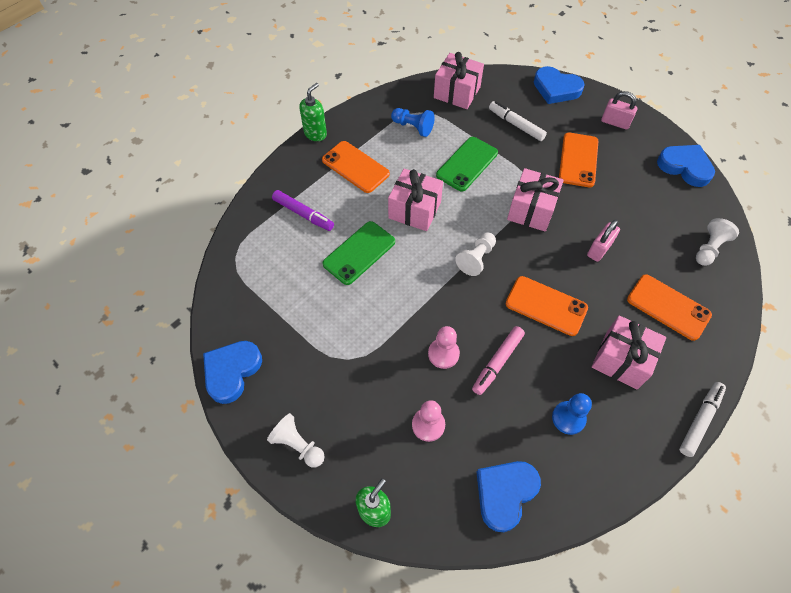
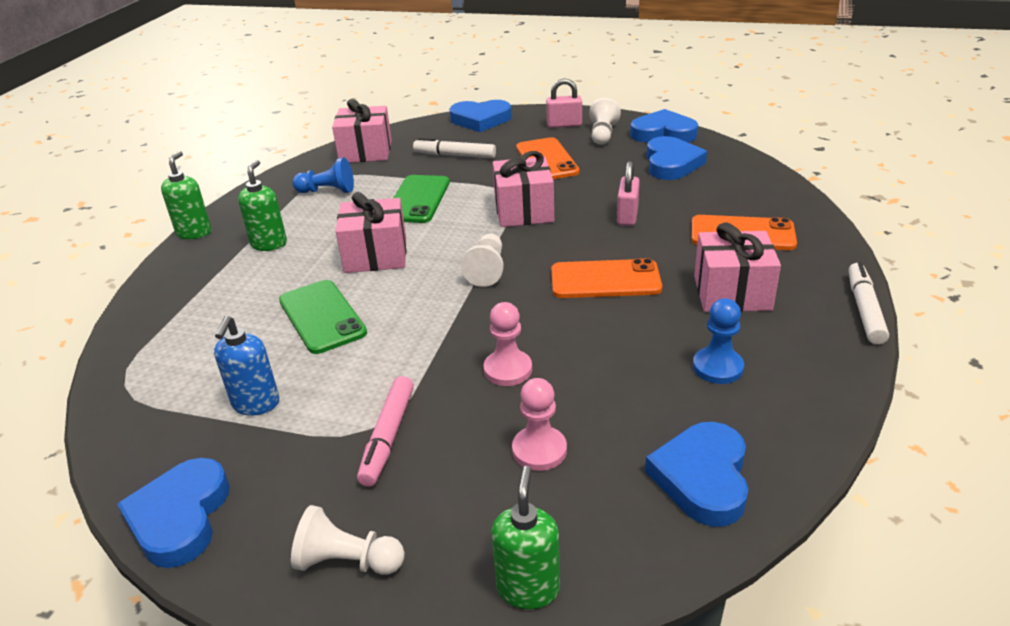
camera: 25 degrees left, 25 degrees down
purple marker [272,190,334,231] -> none
orange phone [322,141,390,193] -> green soap dispenser [238,160,287,251]
green phone [323,221,395,285] -> green phone turned 45 degrees counterclockwise [279,280,367,354]
pink marker [472,326,525,395] -> pink marker moved to [357,376,414,487]
white pawn [696,218,739,266] -> white pawn moved to [589,98,621,145]
none -> blue soap dispenser [214,316,279,416]
none -> blue heart [647,136,707,180]

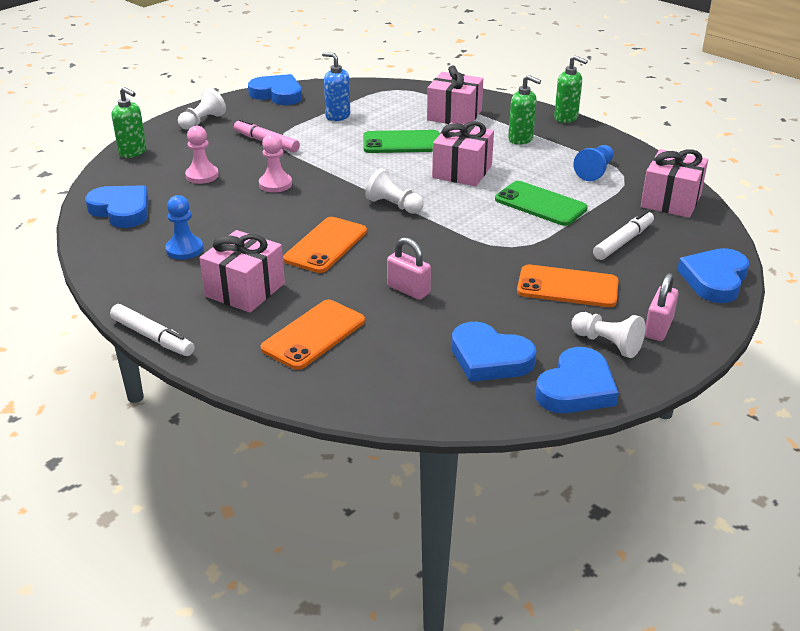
camera: 115 degrees right, 0 degrees up
pink gift [493,151,554,227] -> pink gift moved to [427,65,483,125]

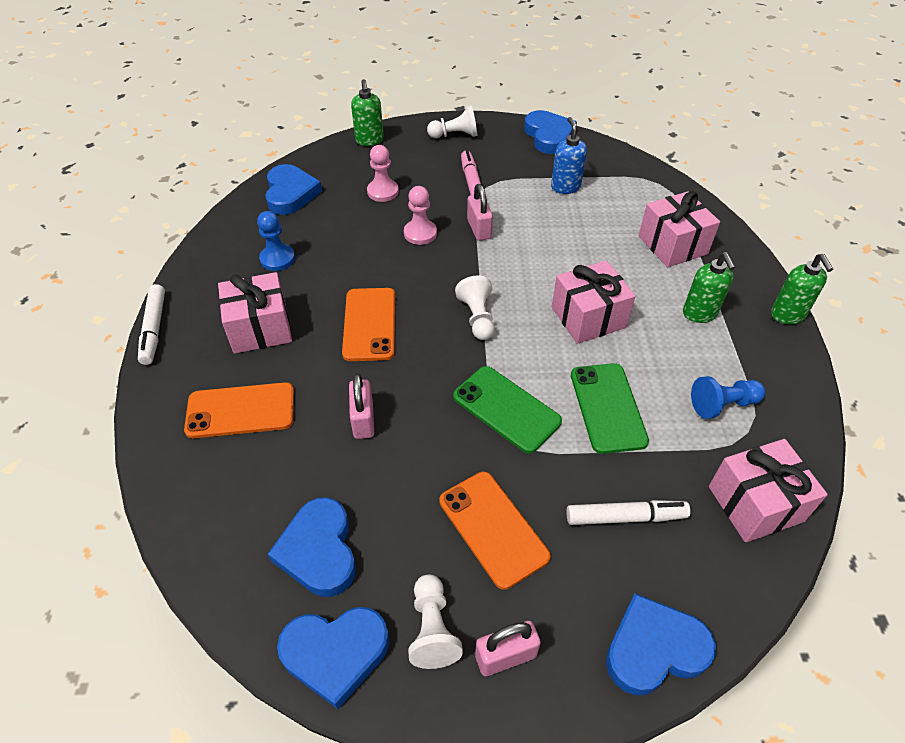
camera: 45 degrees right, 15 degrees up
orange phone [283,217,367,273] -> orange phone turned 75 degrees counterclockwise [342,288,395,361]
green phone [363,130,440,153] -> green phone moved to [453,366,562,454]
none -> pink padlock [467,184,493,241]

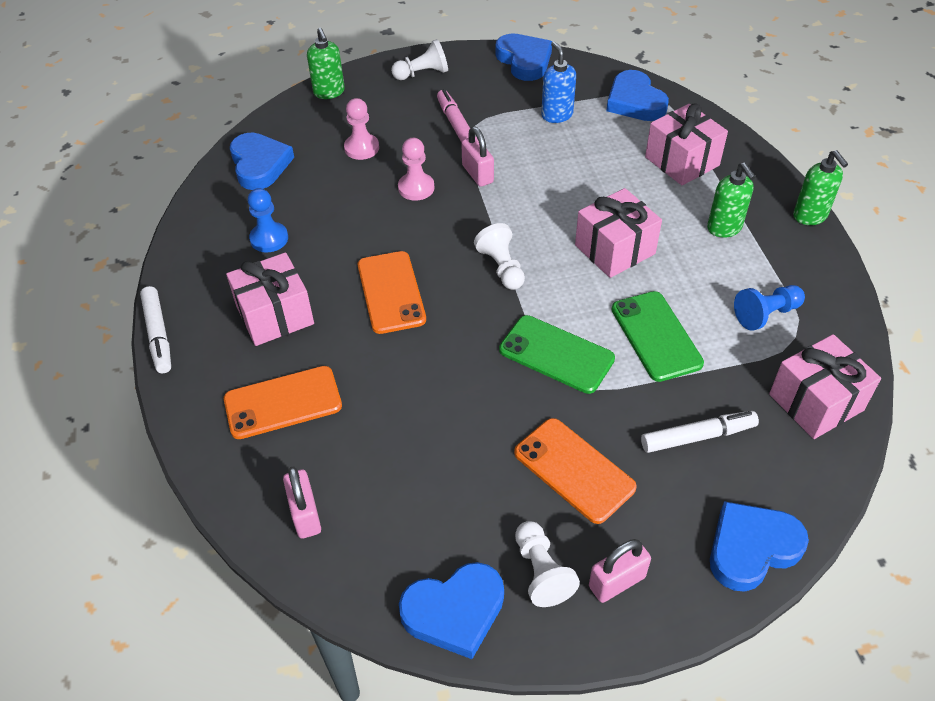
camera: 10 degrees left, 0 degrees up
blue heart [268,497,356,597] -> blue heart moved to [606,70,669,121]
pink padlock [349,373,374,439] -> pink padlock moved to [283,466,321,539]

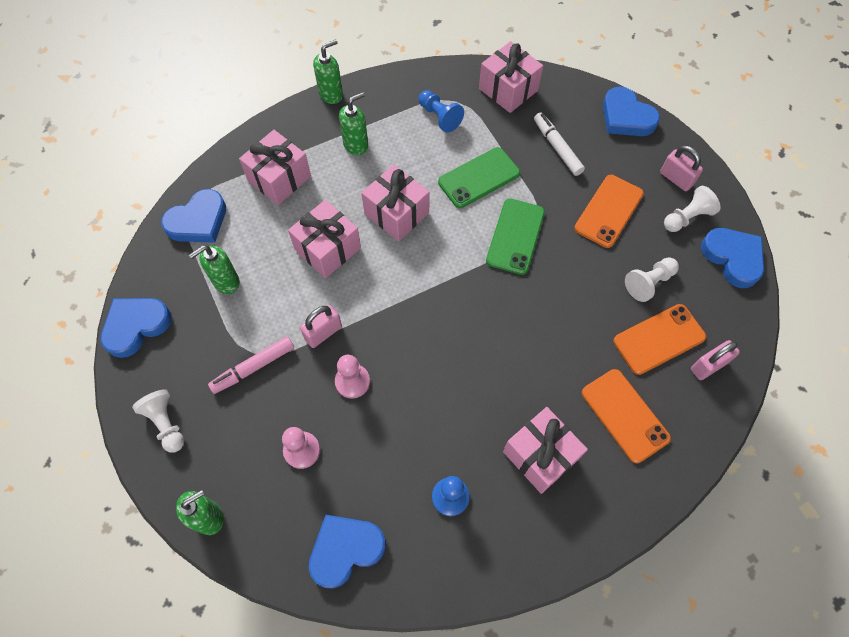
camera: 105 degrees left, 15 degrees up
white marker [140,286,171,373] -> none
orange phone [358,251,426,334] -> orange phone moved to [614,304,706,375]
white pawn [474,223,525,290] -> white pawn moved to [625,257,679,302]
blue soap dispenser [541,41,576,123] -> green soap dispenser [189,245,240,294]
none -> pink gift [288,200,361,278]

